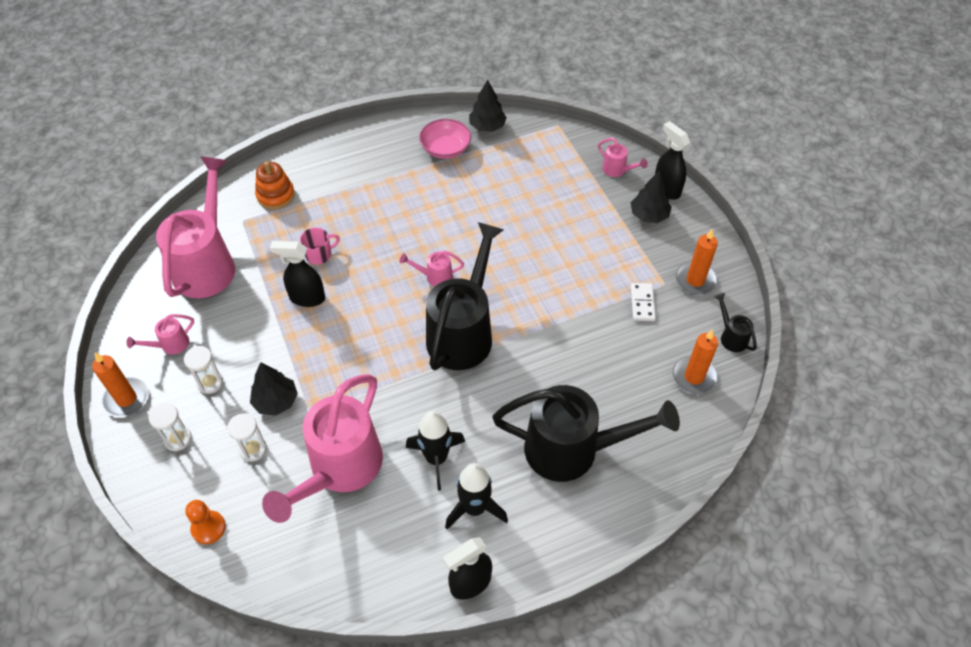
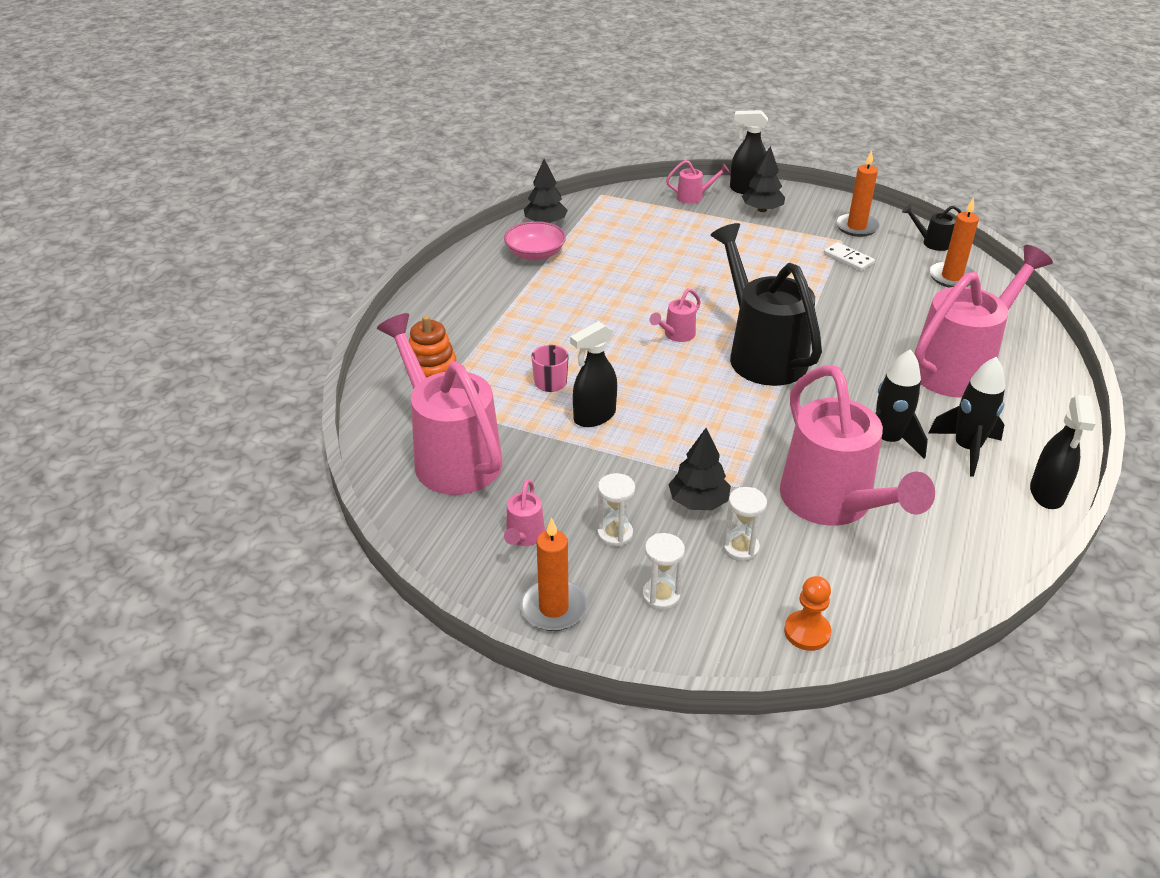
camera: 45 degrees left, 15 degrees down
black watering can [492,385,680,482] -> pink watering can [914,245,1053,398]

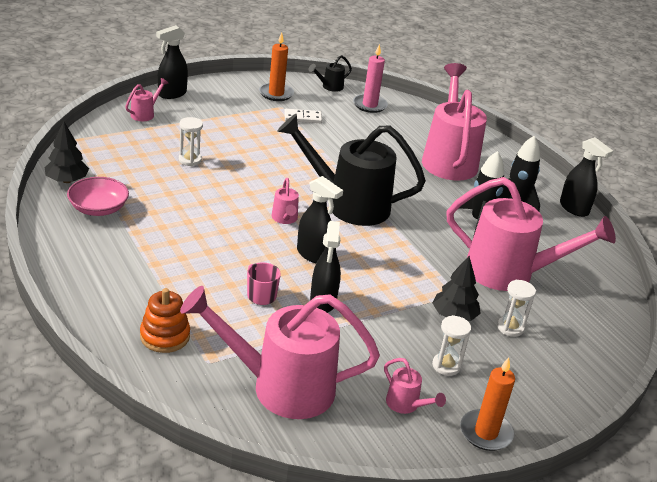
camera: 55 degrees left, 5 degrees down
white hourglass [642,533,685,610] -> white hourglass moved to [179,117,203,166]
black tree [742,146,785,212] -> none
orange pawn [784,576,832,651] -> none
orange candle [929,197,979,288] -> pink candle [353,44,388,113]
none -> black spray bottle [297,176,343,263]

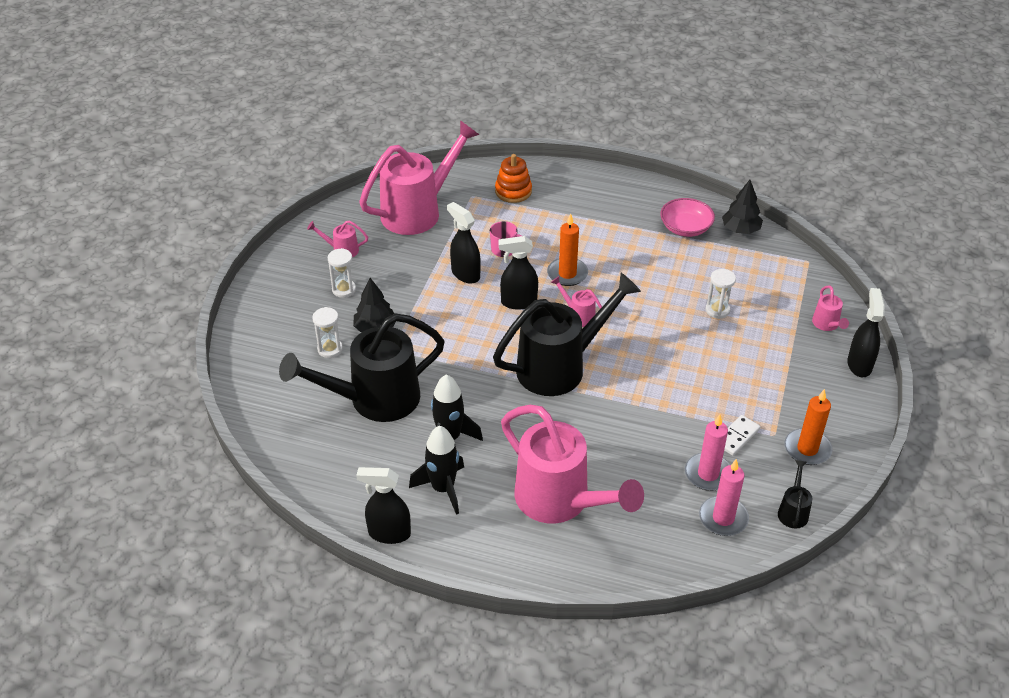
camera: 140 degrees right, 10 degrees up
pink watering can [447,177,616,291] -> black watering can [279,313,445,422]
orange candle [460,357,515,451] -> orange candle moved to [547,214,588,286]
none -> pink candle [685,414,730,491]

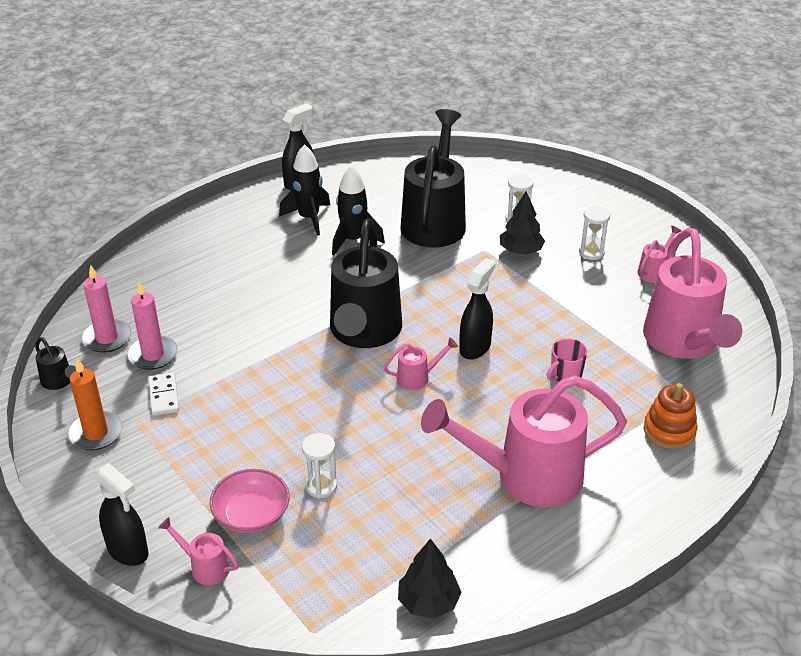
camera: 125 degrees right, 5 degrees down
black spray bottle [447,202,481,284] -> none
pink watering can [501,405,644,523] -> pink watering can moved to [421,375,627,507]
orange candle [547,214,588,286] -> none
pink bowl [660,198,715,237] -> pink bowl moved to [210,469,290,533]

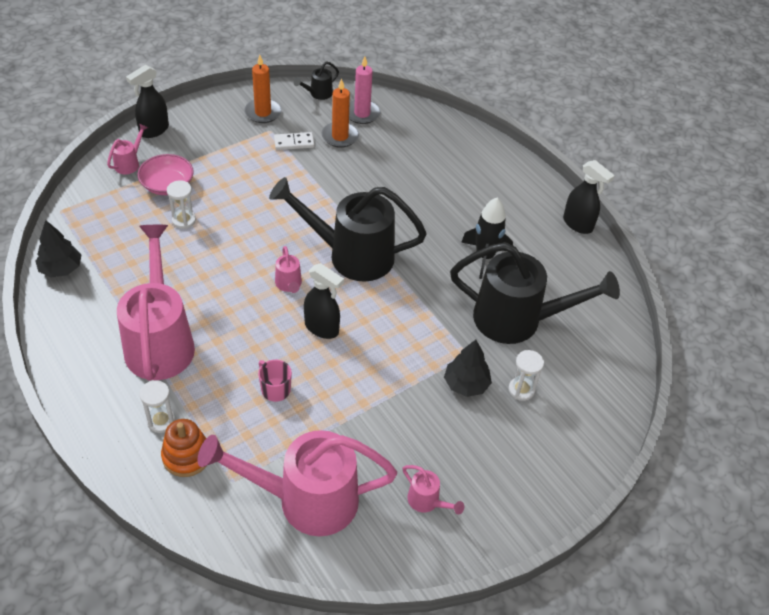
camera: 90 degrees right, 10 degrees up
pink candle [127,282,178,370] -> orange candle [321,78,359,148]
black rocket [279,144,330,236] -> none
white hourglass [579,206,610,260] -> white hourglass moved to [139,380,175,433]

